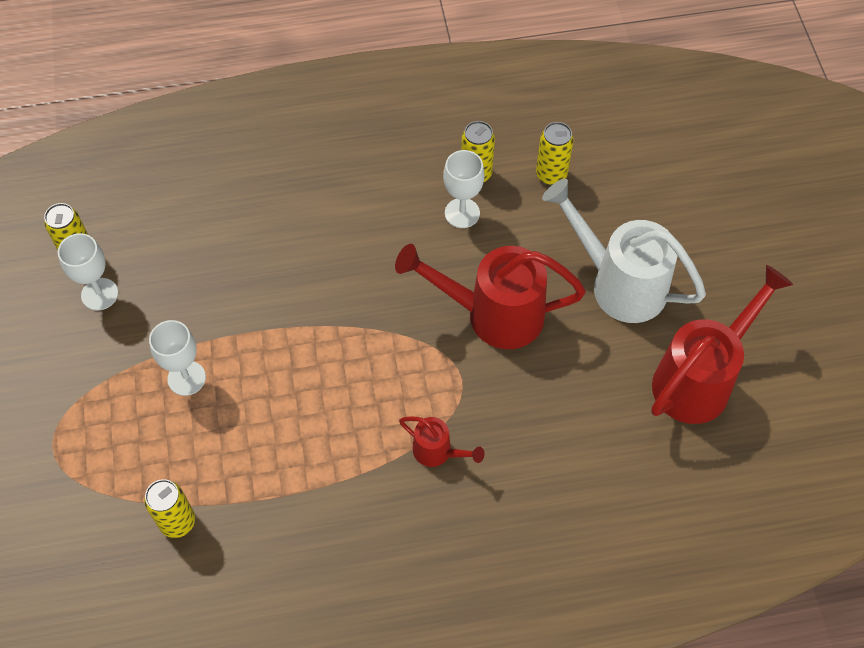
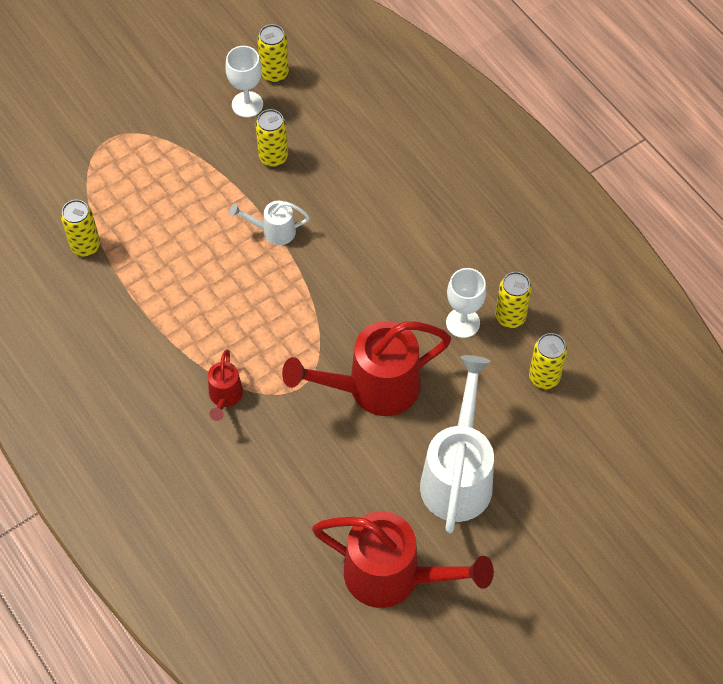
camera: 65 degrees right, 0 degrees up
white goblet [149,320,206,396] -> none
red watering can [395,244,586,349] -> red watering can turned 90 degrees counterclockwise [282,321,451,416]
none -> white watering can [229,201,310,245]
none -> yellow can [256,109,288,167]

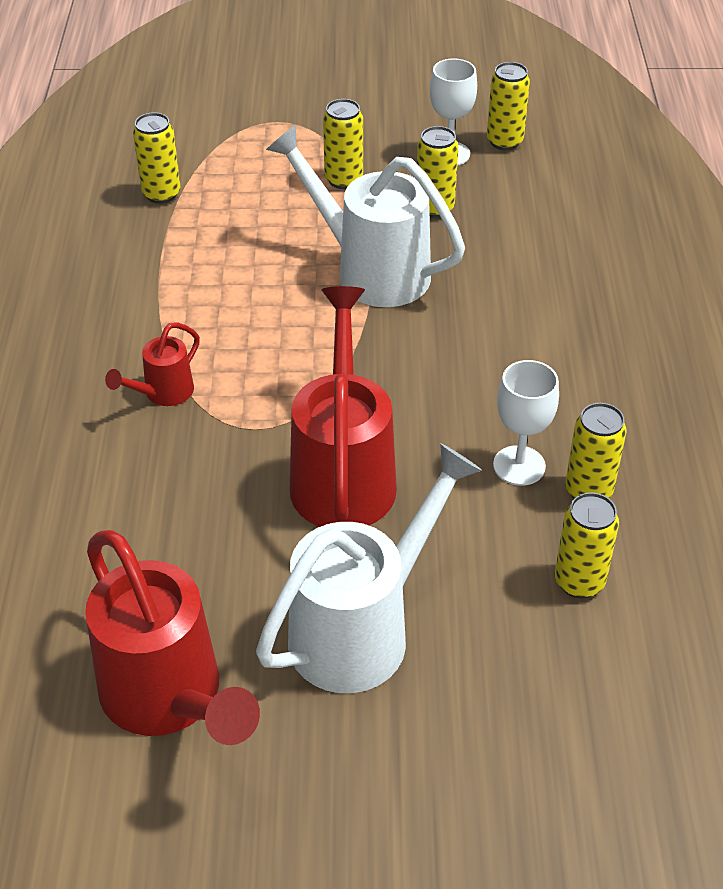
camera: 35 degrees right, 15 degrees down
white watering can [229,201,310,245] -> white watering can [266,125,465,307], size x2.07
red watering can [282,321,451,416] -> red watering can turned 75 degrees clockwise [290,286,397,527]
none -> yellow can [323,99,363,189]

